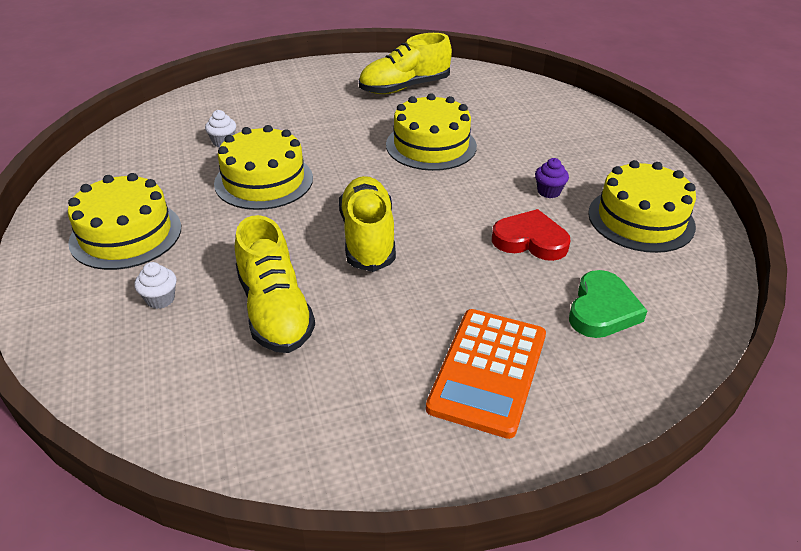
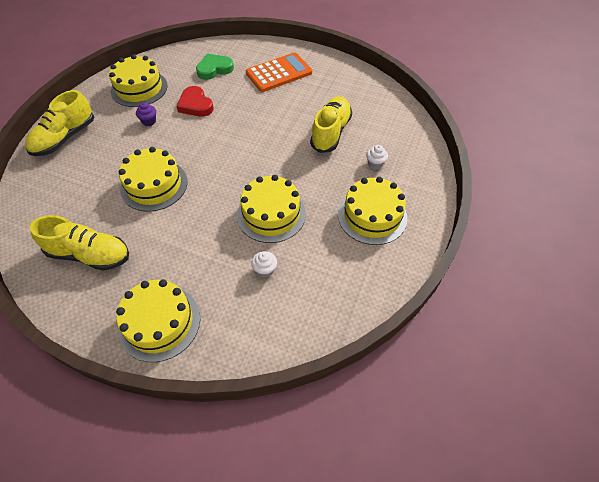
camera: 140 degrees left, 15 degrees up
yellow shoe [339,176,396,272] -> yellow shoe moved to [25,90,94,156]
none -> yellow cake [116,279,200,362]

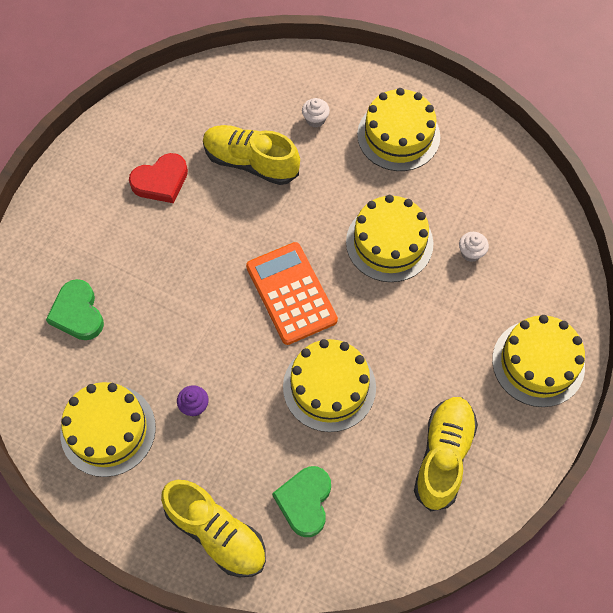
camera: 85 degrees left, 10 degrees up
red heart [176,86,214,117] -> red heart moved to [129,153,188,203]
orange calculator [246,52,312,92] -> orange calculator moved to [246,242,338,345]
none -> green heart [272,466,331,537]

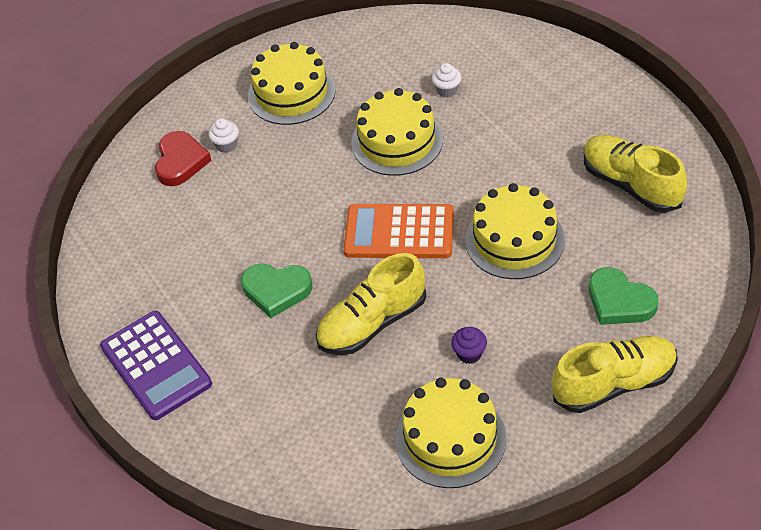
camera: 55 degrees left, 15 degrees down
green heart [46,279,104,340] -> green heart moved to [241,264,312,318]
red heart [129,153,188,203] -> red heart moved to [155,131,212,186]
yellow shoe [203,125,300,185] -> yellow shoe moved to [316,253,426,355]
yellow cake [492,315,585,407] -> none
none -> purple calculator [100,311,212,420]

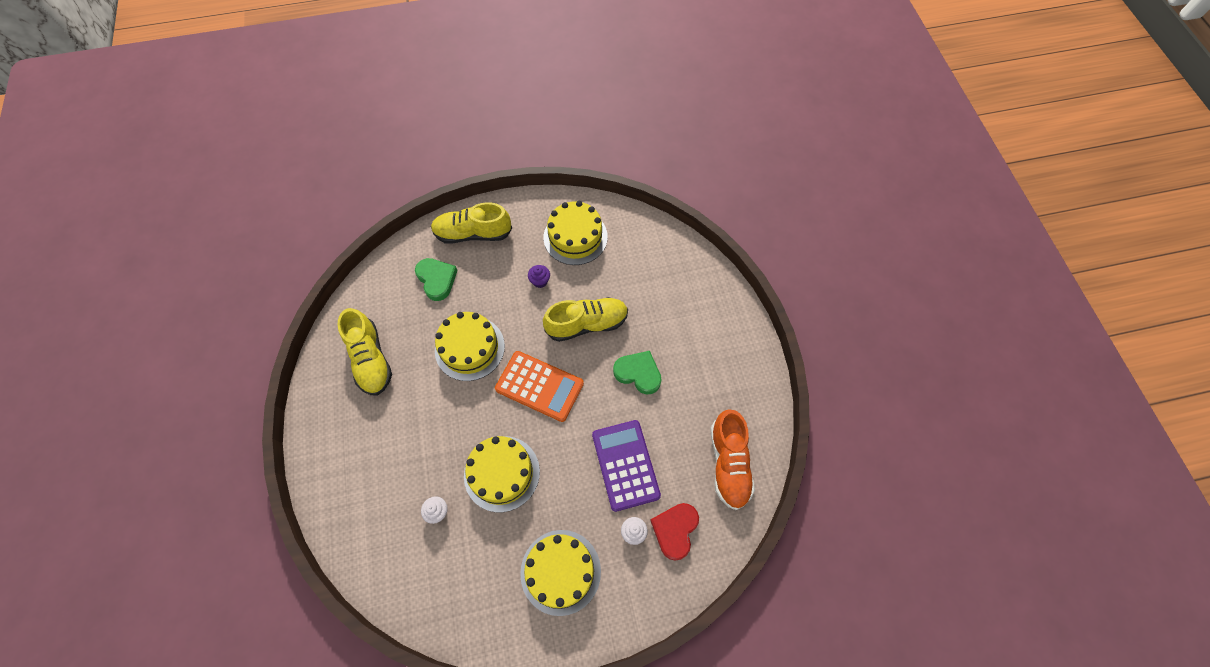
camera: 165 degrees left, 15 degrees up
purple calculator [100,311,212,420] -> purple calculator moved to [592,420,661,512]
none -> orange shoe [710,409,755,510]

